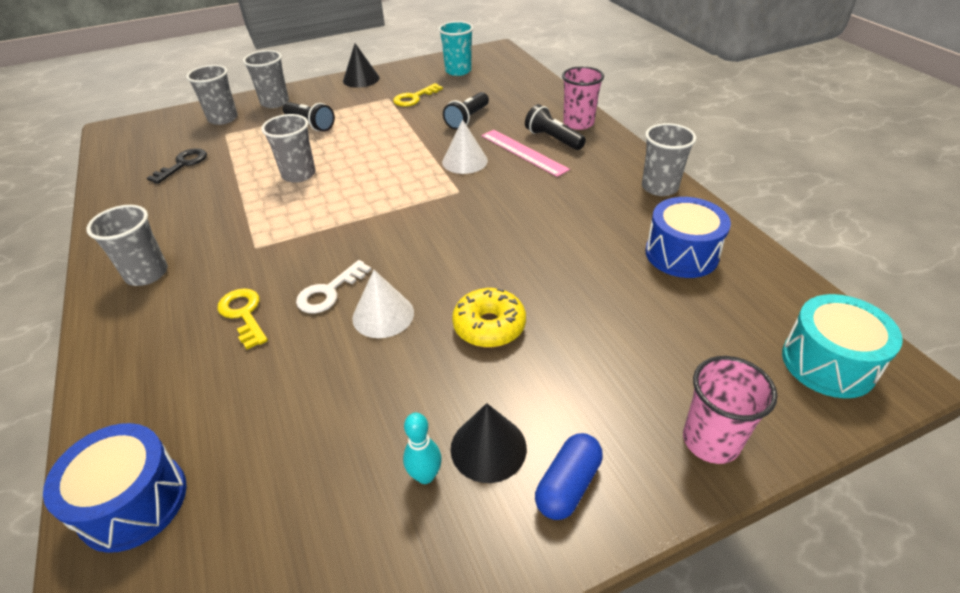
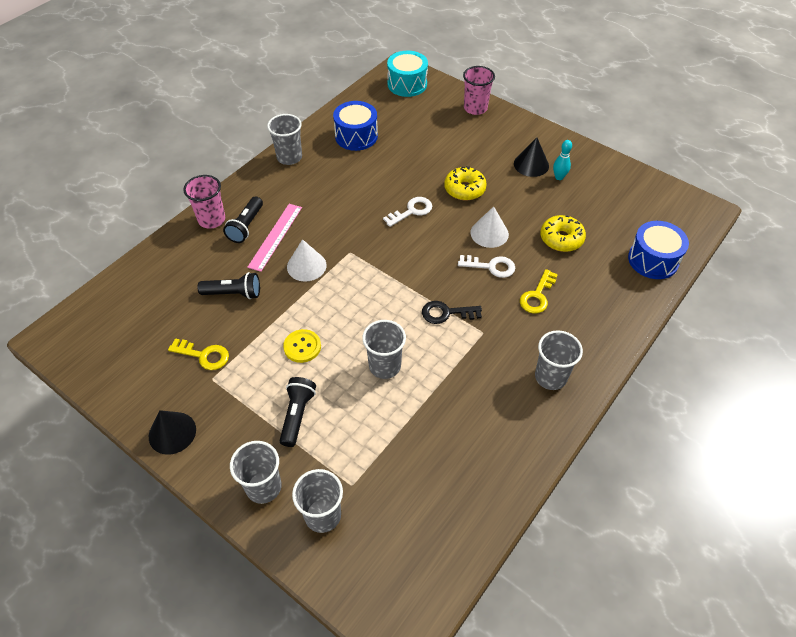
camera: 120 degrees left, 10 degrees up
black key [147,148,207,184] -> black key moved to [422,301,482,324]
turquoise cup [438,21,474,76] -> none
blue capsule [535,433,603,520] -> none
none -> yellow button [283,329,321,363]
none -> white key [383,197,432,227]
none -> yellow donut [540,215,586,252]

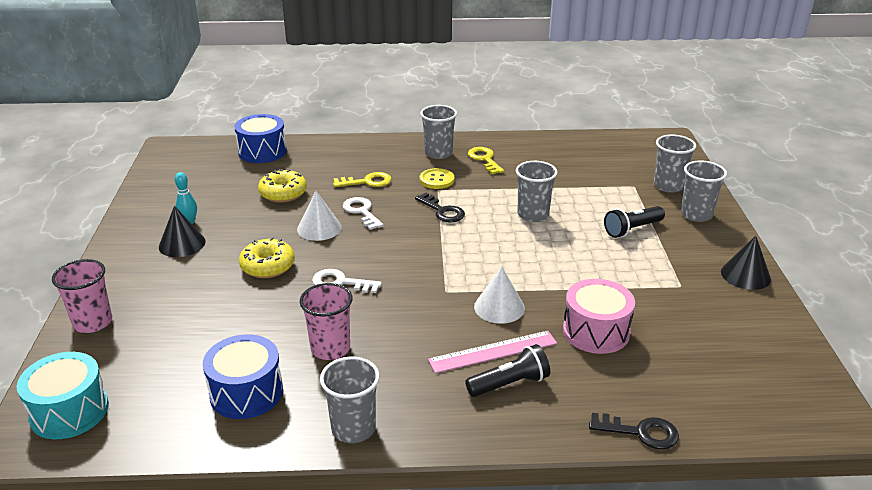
camera: 130 degrees left, 20 degrees down
yellow key [168,338,229,370] -> yellow key moved to [468,147,504,174]
pink cup [183,175,225,229] -> pink cup moved to [300,283,353,360]
black flashlight [197,272,260,299] -> pink drum [563,279,635,354]
yellow button [283,329,321,363] -> yellow button moved to [420,168,454,189]
none -> black key [589,413,679,450]

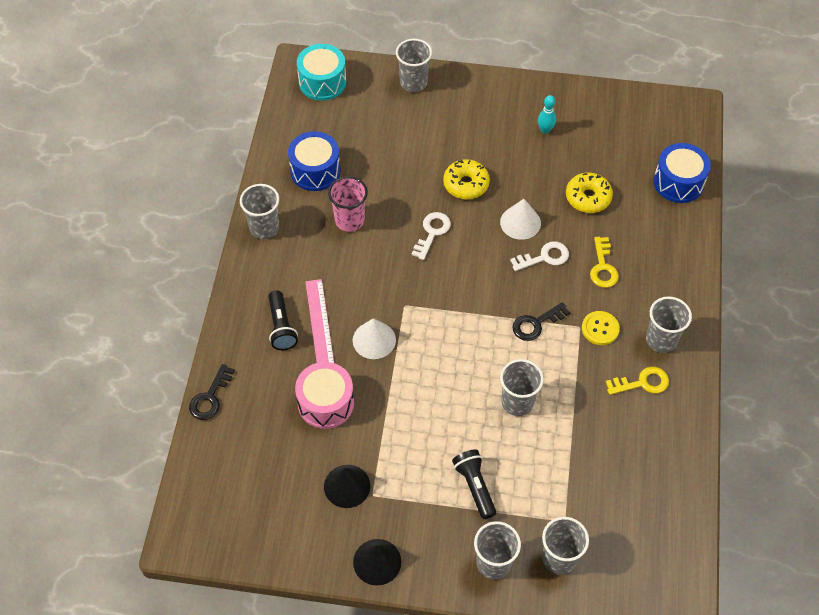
camera: 100 degrees right, 25 degrees up
pink cup [52,259,112,333] -> grey cup [396,39,432,92]
black cone [159,206,206,257] -> black cone moved to [324,465,370,508]

